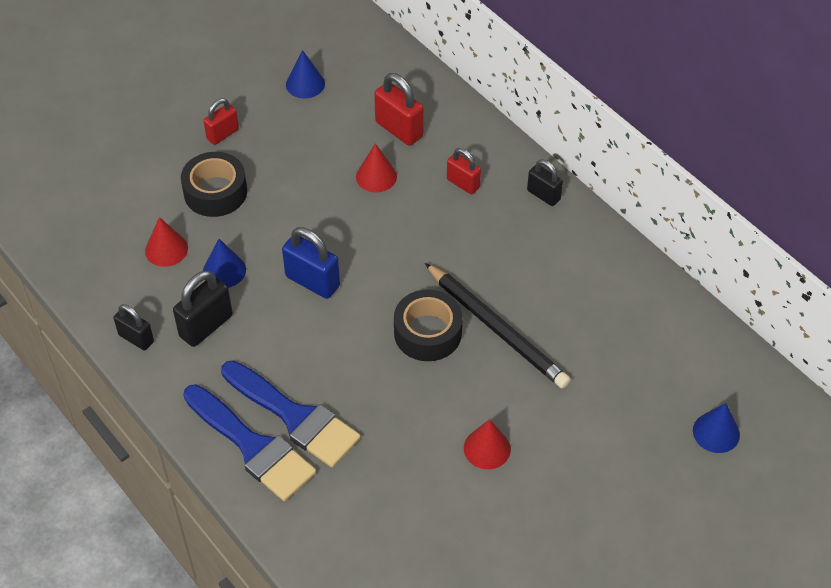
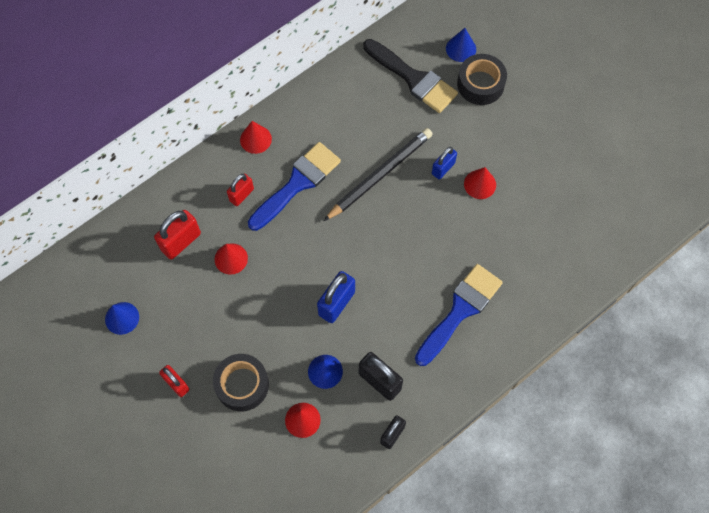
camera: 90 degrees left, 15 degrees up
blue brush [183,384,316,501] -> blue brush moved to [248,142,341,231]
black tape [394,289,463,361] -> black tape moved to [457,54,507,105]
black padlock [527,159,563,206] -> red cone [240,121,272,154]
none -> black brush [363,39,458,113]
none -> blue padlock [432,147,457,179]

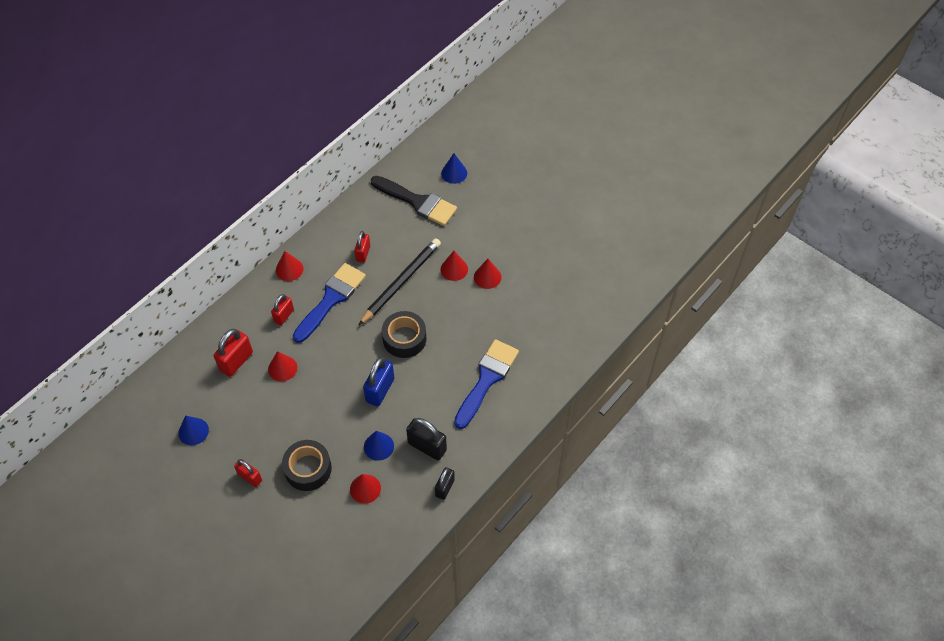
camera: 10 degrees left, 10 degrees down
blue padlock [432,147,457,179] -> red cone [441,251,468,281]
black tape [457,54,507,105] -> black tape moved to [382,311,427,358]
none -> red padlock [354,231,370,263]

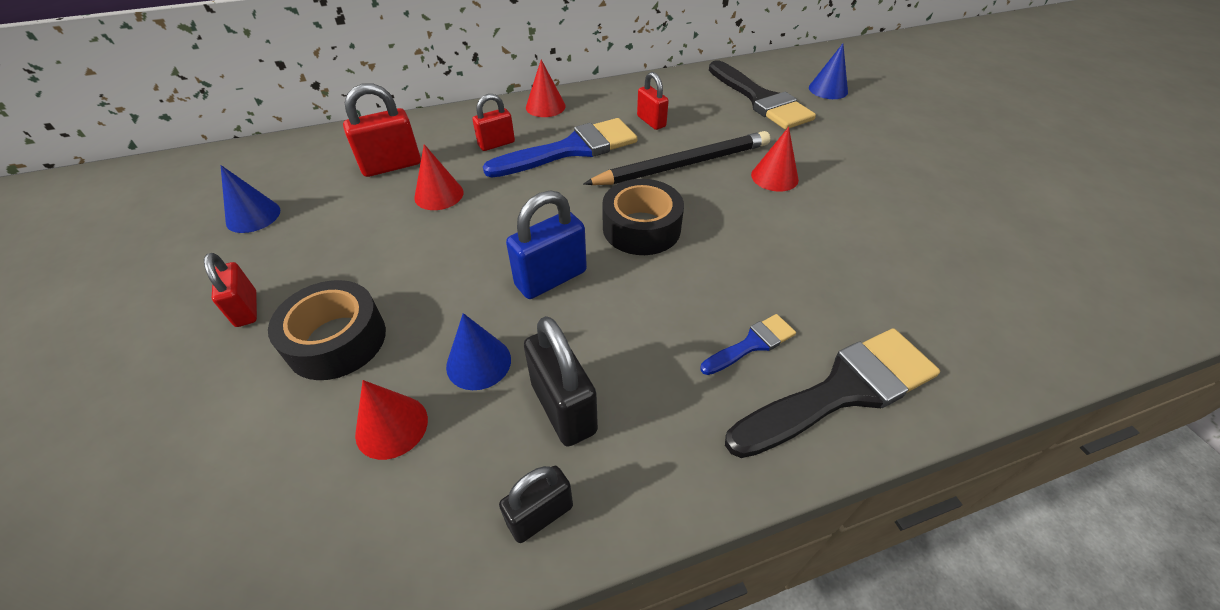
camera: 30 degrees right, 10 degrees down
red padlock [354,231,370,263] -> red padlock turned 75 degrees counterclockwise [637,72,669,130]
blue brush [454,339,519,429] -> blue brush [700,314,796,375], size x0.49
red cone [474,259,501,289] -> none
none -> black brush [725,328,940,458]

